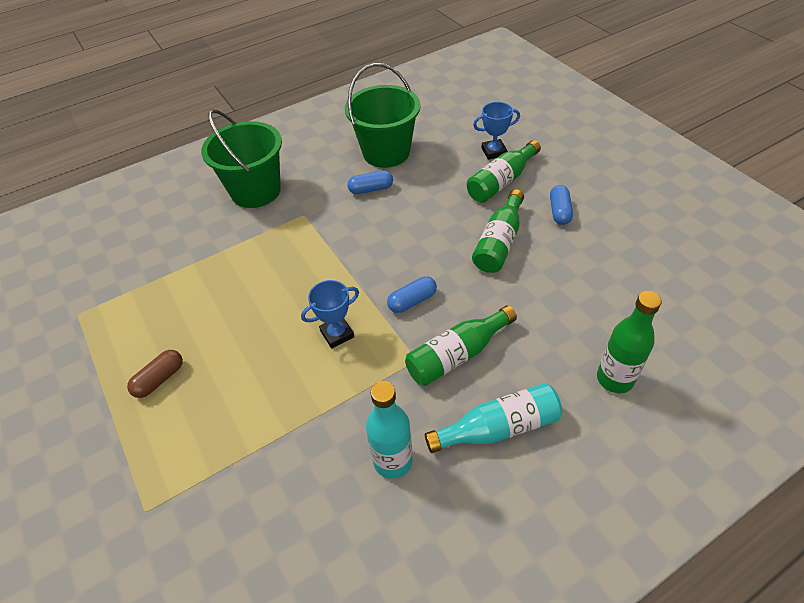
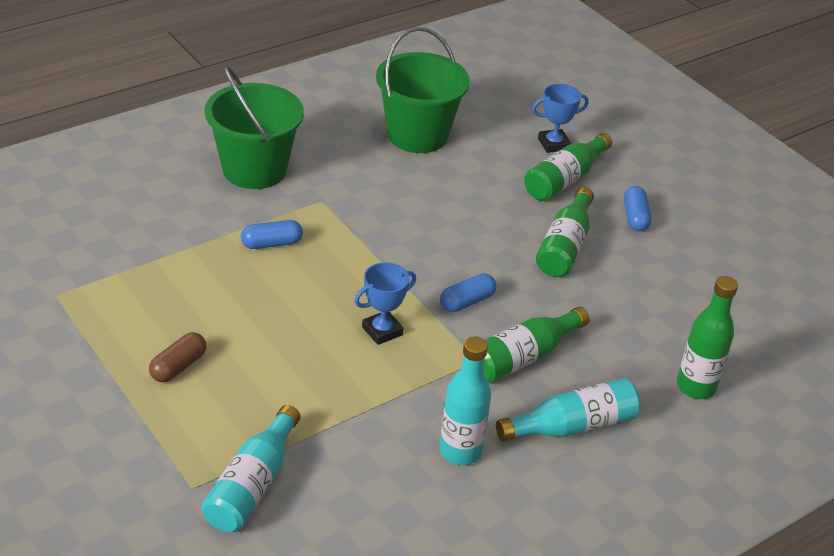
camera: 10 degrees left, 10 degrees down
blue capsule [347,170,393,194] -> blue capsule moved to [241,220,303,249]
none -> turquoise bottle [201,405,301,532]

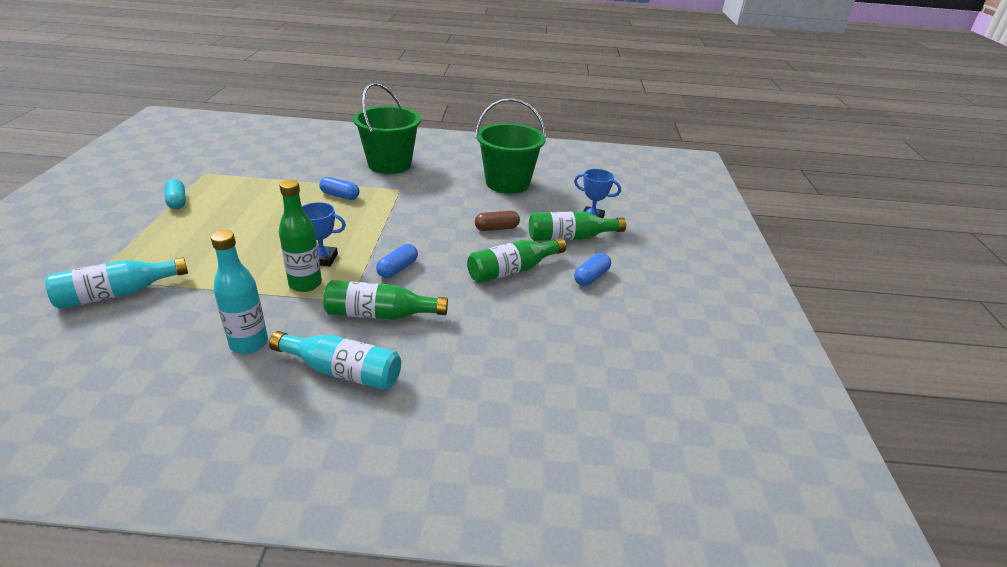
camera: 40 degrees right, 5 degrees down
brown capsule [149,332,206,382] -> brown capsule moved to [475,211,520,231]
blue capsule [440,273,496,312] -> blue capsule turned 60 degrees counterclockwise [376,244,418,278]
green bottle [677,276,738,399] -> green bottle moved to [279,180,322,292]
none -> turquoise capsule [164,179,186,209]

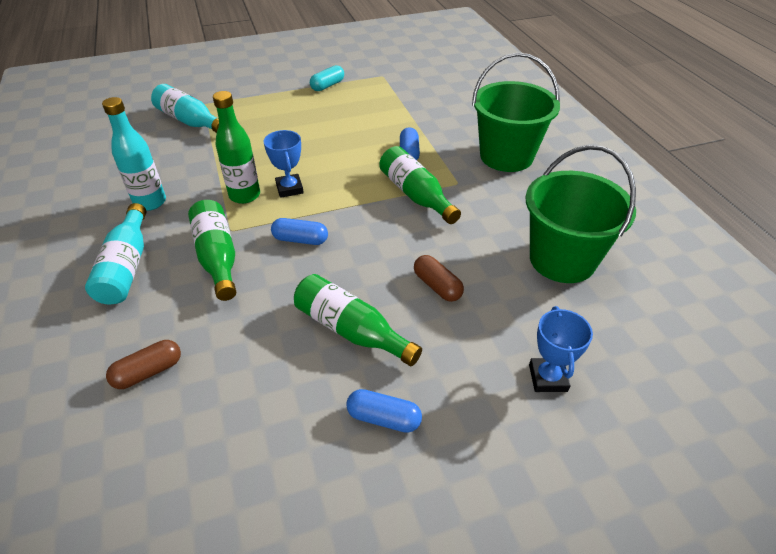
camera: 70 degrees right, 10 degrees up
green bottle [529,212,626,241] -> green bottle moved to [379,146,461,224]
none -> brown capsule [106,340,181,389]

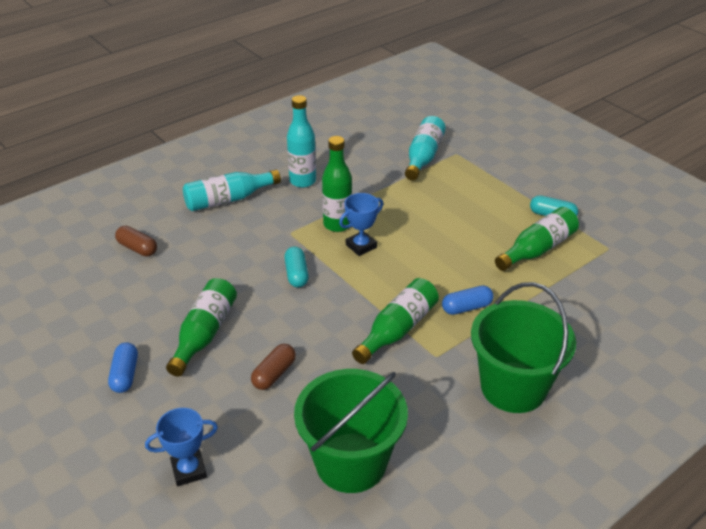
camera: 70 degrees right, 5 degrees down
green bottle [188,200,236,301] -> green bottle moved to [495,207,579,271]
blue capsule [271,218,328,245] -> turquoise capsule [284,246,309,287]

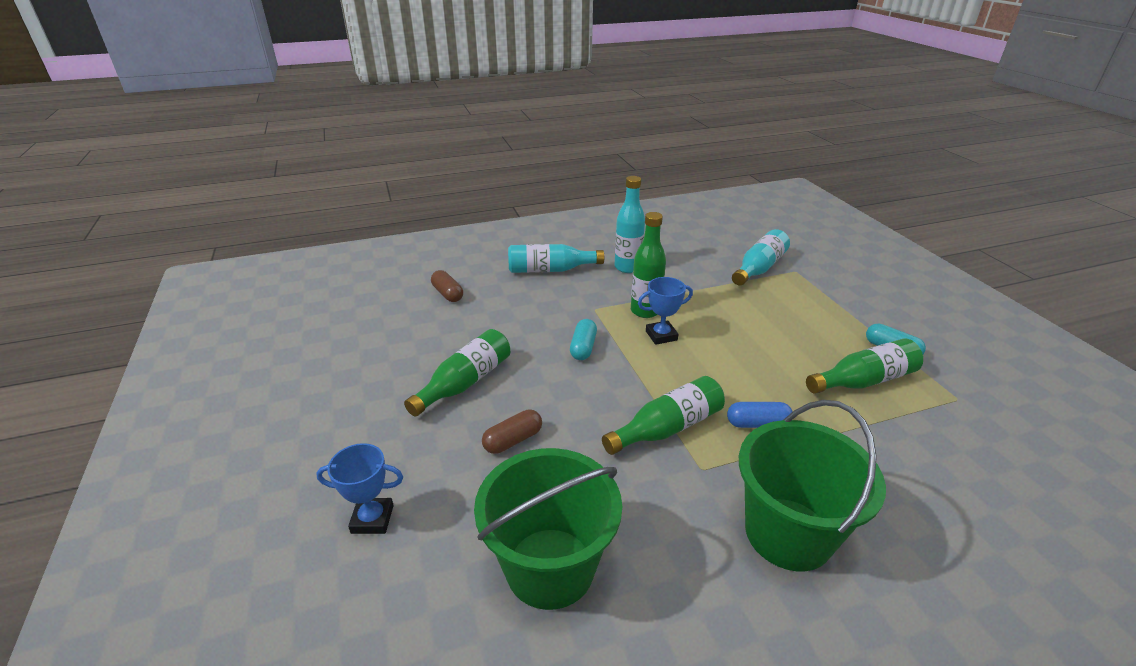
camera: 20 degrees right, 5 degrees down
blue capsule [108,342,138,393] -> none

